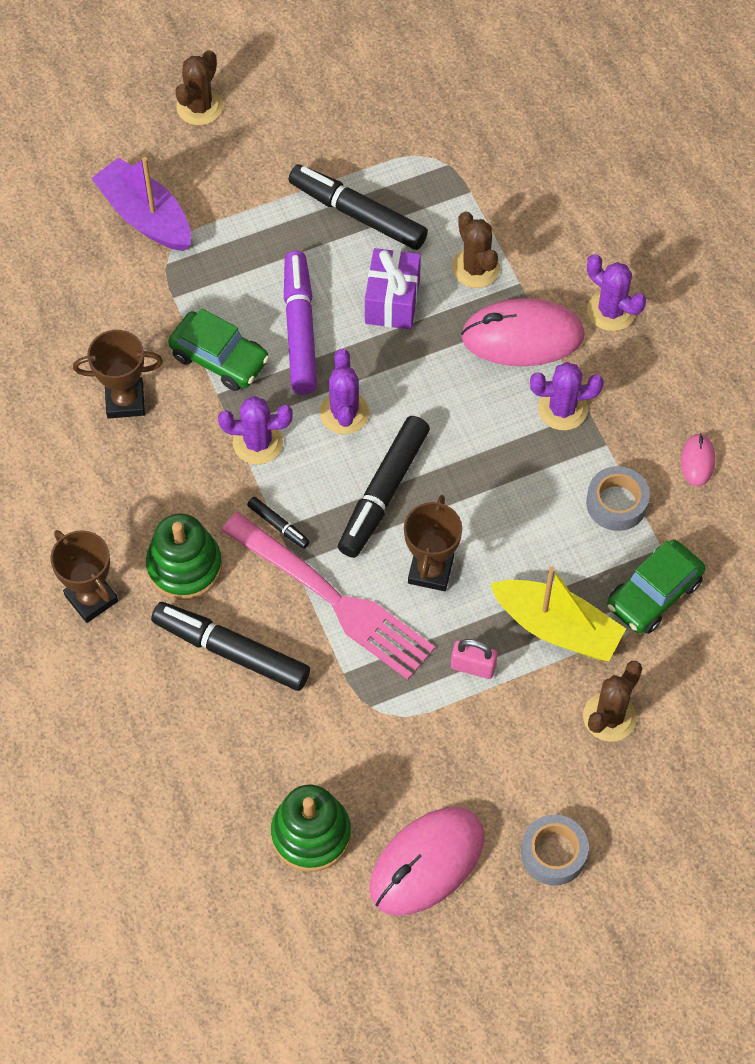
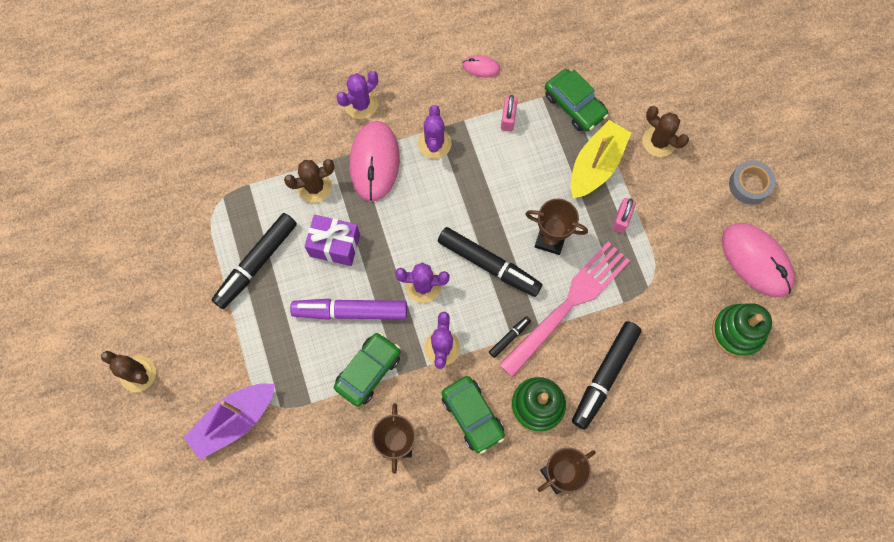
camera: 85 degrees left, 10 degrees up
grey tape [586,466,650,531] -> pink padlock [501,95,518,132]
none -> green car [442,376,505,454]

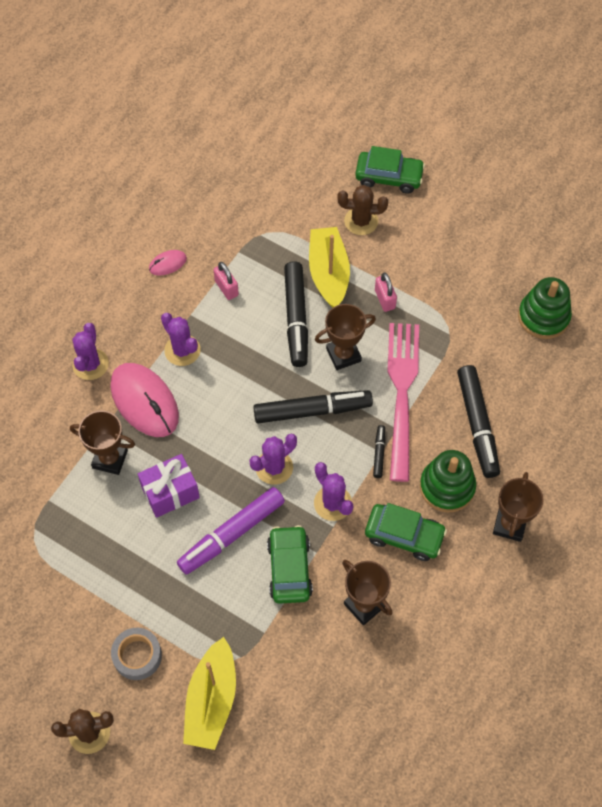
camera: 40 degrees left, 10 degrees down
purple boat [184,383,275,460] -> yellow boat [183,637,236,750]
black marker [212,213,297,309] -> black marker moved to [284,261,308,367]
brown cactus [284,159,335,203] -> brown trophy [70,410,135,475]
green car [545,69,608,132] -> green car moved to [355,146,425,194]
pink mouse [722,223,795,297] -> none
grey tape [729,160,776,204] -> grey tape moved to [111,628,162,680]

